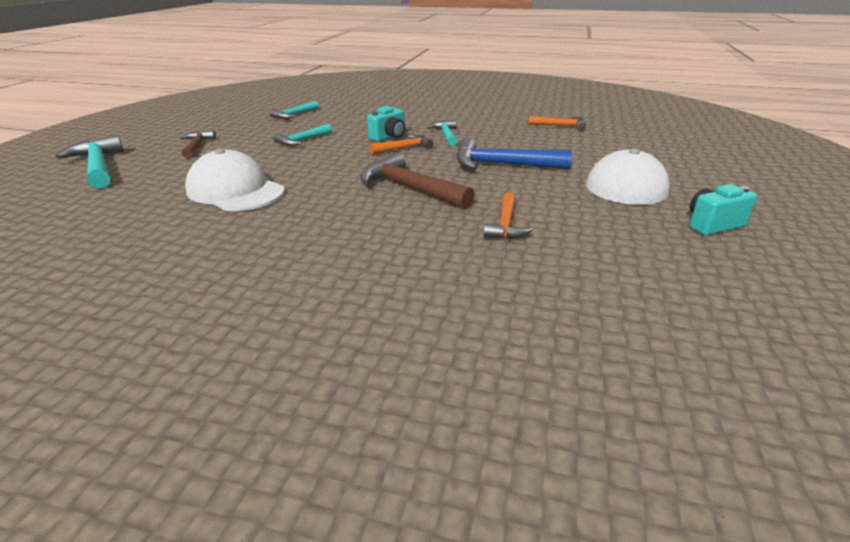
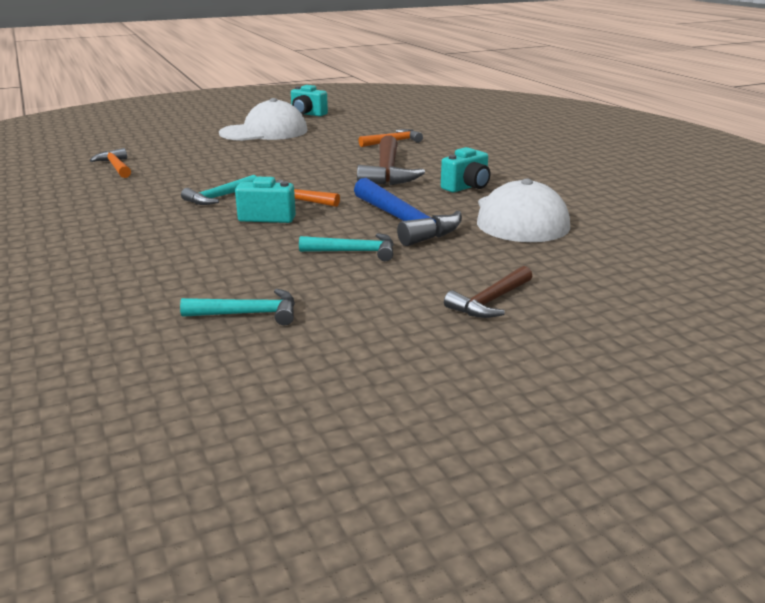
camera: 130 degrees left, 5 degrees down
turquoise hammer [56,135,124,189] -> none
blue hammer [456,138,572,169] -> blue hammer moved to [354,178,462,246]
none -> turquoise camera [441,147,491,192]

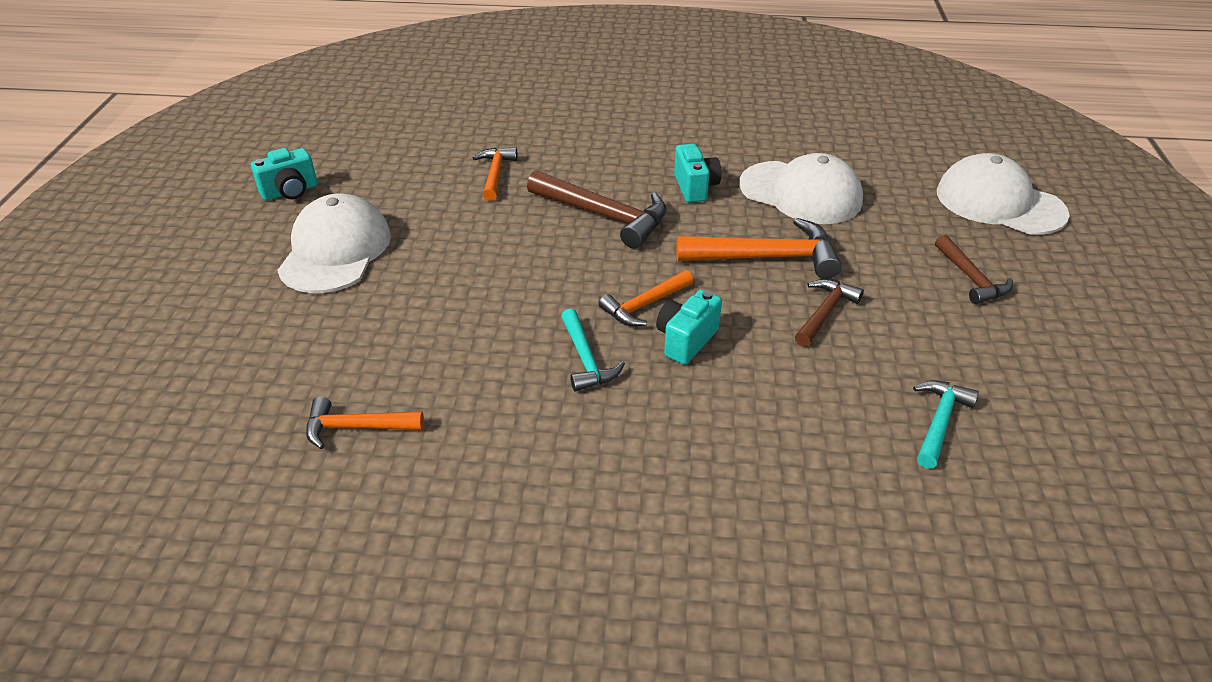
camera: 60 degrees left, 15 degrees up
turquoise hammer [299,233,394,261] -> brown hammer [795,279,864,347]
blue hammer [354,178,462,246] -> orange hammer [676,218,842,279]
none -> white cap [937,153,1070,235]

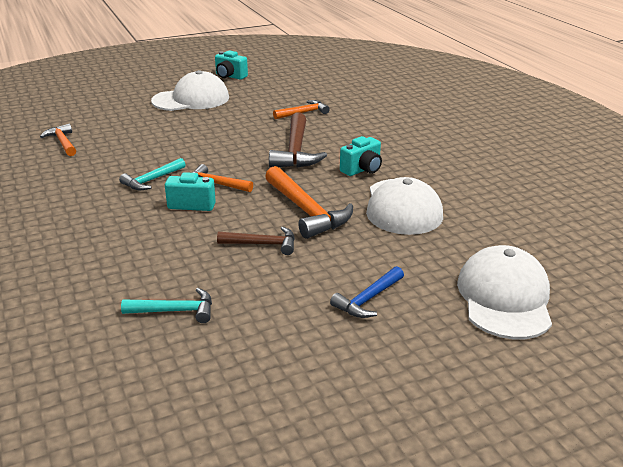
camera: 60 degrees right, 10 degrees down
brown hammer [935,235,1013,304] -> blue hammer [330,266,404,318]

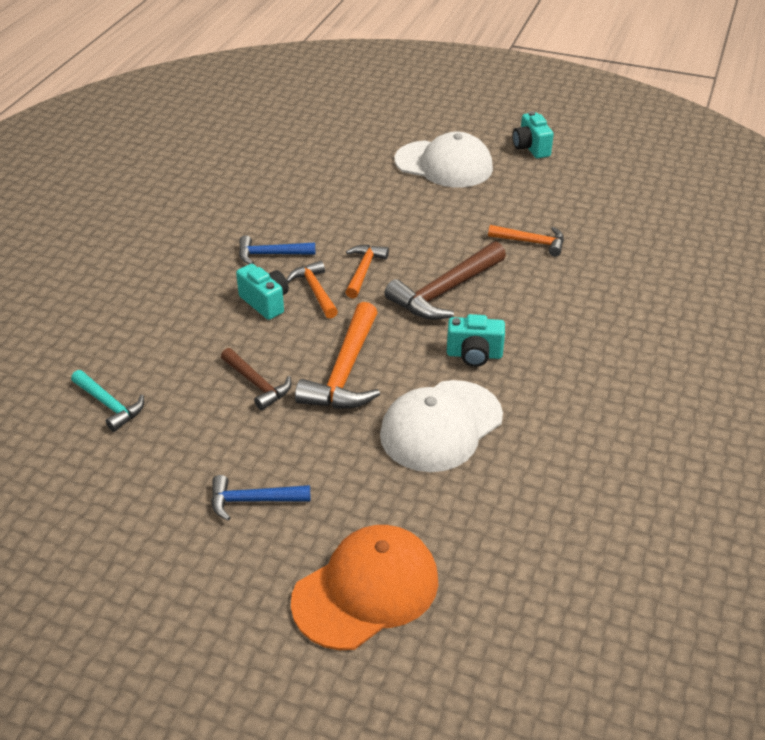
camera: 45 degrees right, 10 degrees up
orange hammer [40,124,76,156] -> orange hammer moved to [345,245,389,298]
turquoise hammer [119,158,186,190] -> blue hammer [239,235,315,264]
white cap [457,245,552,339] -> orange cap [291,525,438,650]

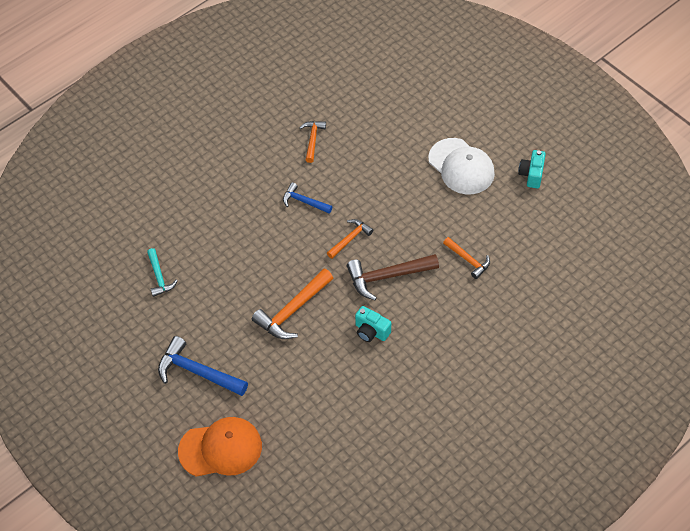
camera: 30 degrees right, 15 degrees up
blue hammer [211,475,310,521] -> blue hammer [158,336,248,396], size x1.68
brown hammer [221,348,291,410] -> none
turquoise camera [236,264,289,320] -> none
orange hammer [287,261,338,319] -> orange hammer moved to [299,121,326,163]
white cap [380,380,503,472] -> none

